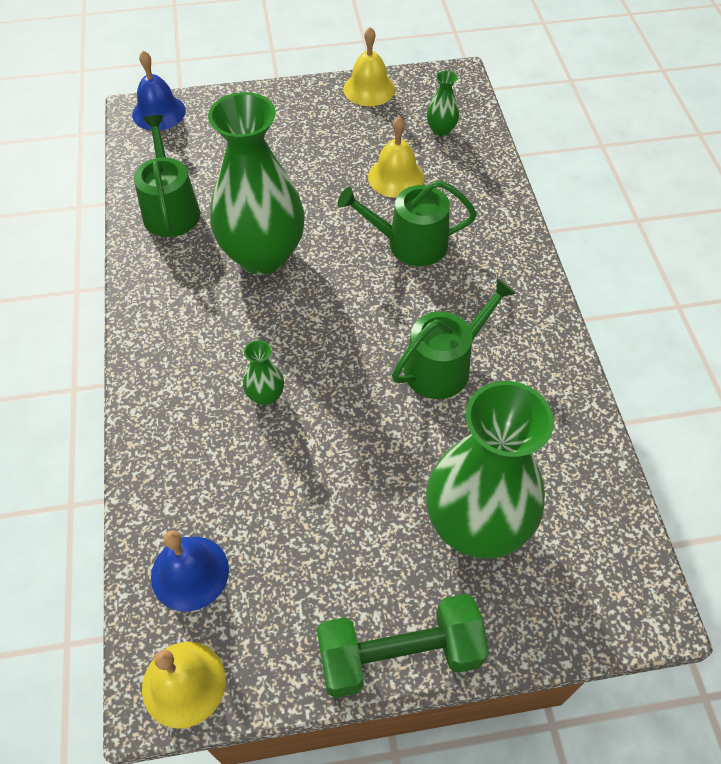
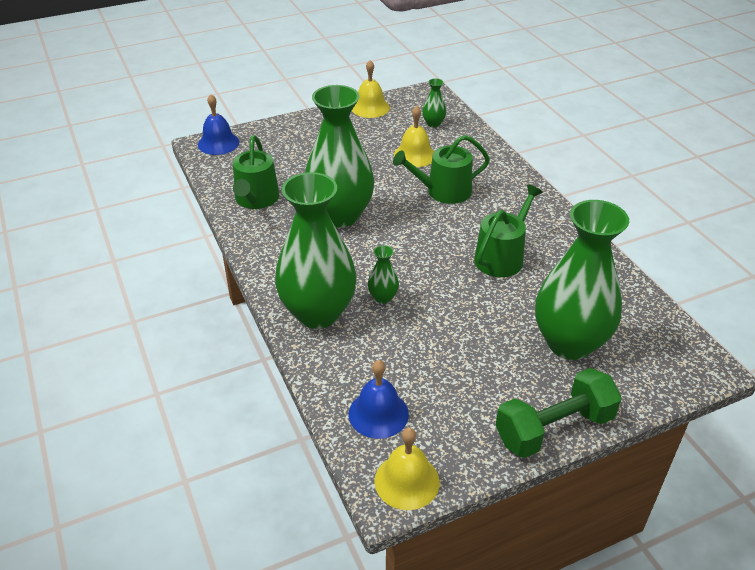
camera: 15 degrees left, 15 degrees down
green watering can [134,115,200,237] -> green watering can turned 150 degrees counterclockwise [233,135,279,209]
none -> green vase [275,172,357,329]

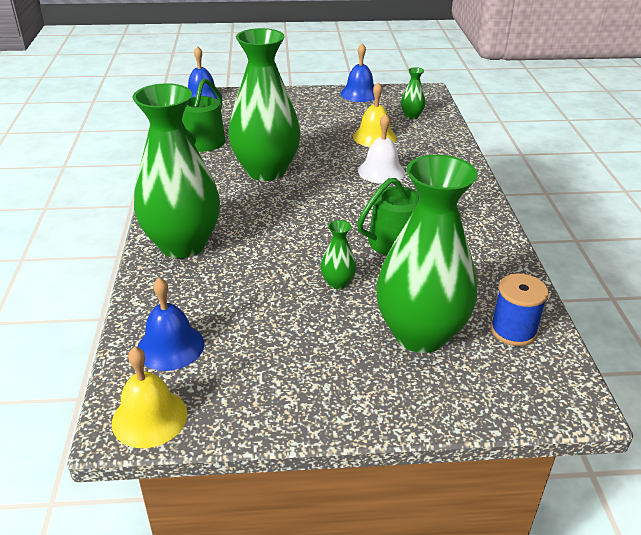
camera: 20 degrees right, 5 degrees down
yellow bell [352,60,390,118] -> blue bell [341,43,375,102]
green vase [368,245,399,304] -> green vase moved to [321,220,356,289]
green watering can [393,135,490,204] -> white bell [358,113,405,184]
green dumbbell [496,368,622,458] -> none
none -> blue spool [490,273,548,346]

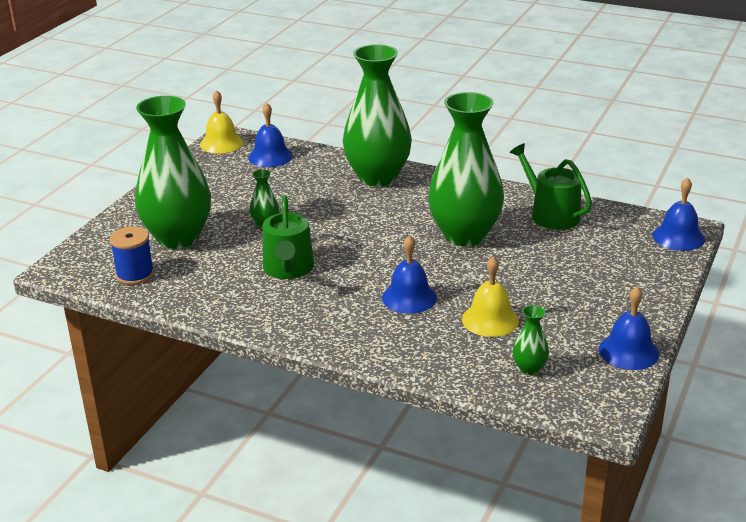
camera: 120 degrees right, 5 degrees down
white bell [358,113,405,184] -> blue bell [382,235,437,314]

